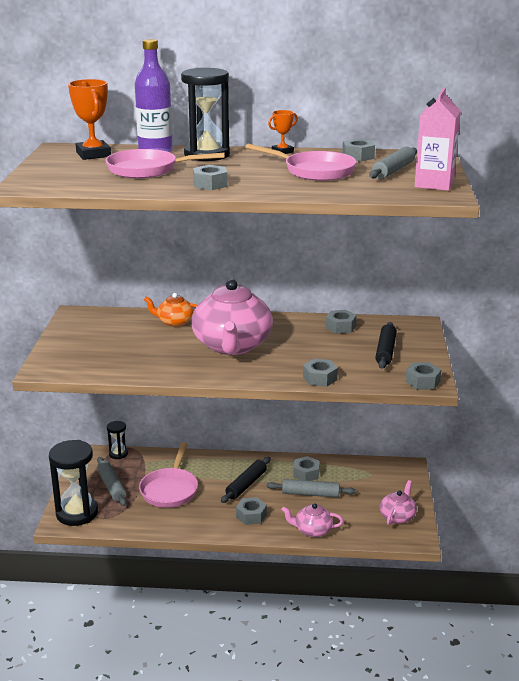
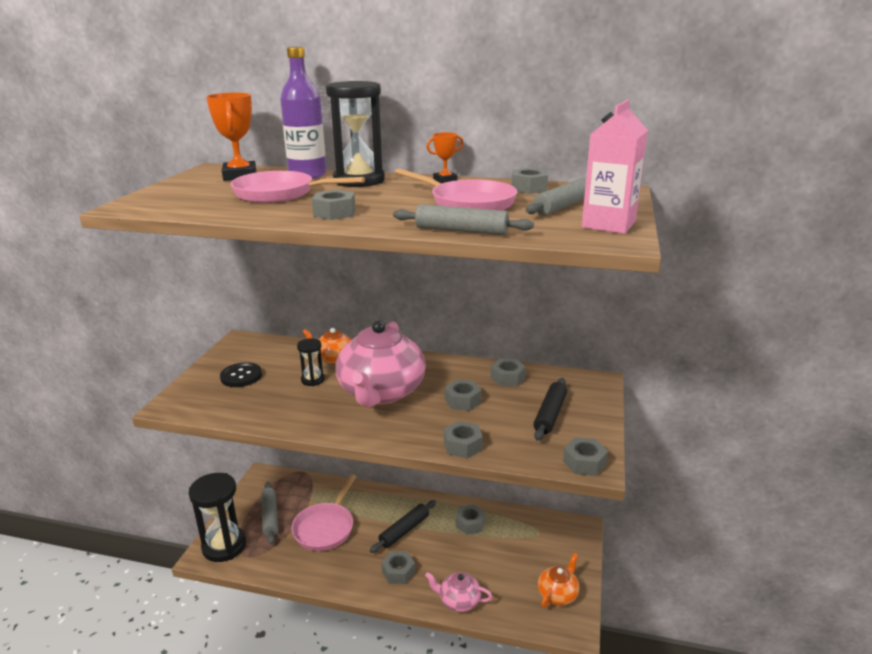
camera: 10 degrees right, 0 degrees up
black hourglass [107,421,128,459] -> black hourglass moved to [297,338,325,386]
grey rolling pin [267,479,356,498] -> grey rolling pin moved to [393,204,534,235]
pink teapot [380,480,417,525] -> orange teapot [538,553,580,608]
none -> black button [220,362,262,387]
none -> grey nut [445,380,482,411]

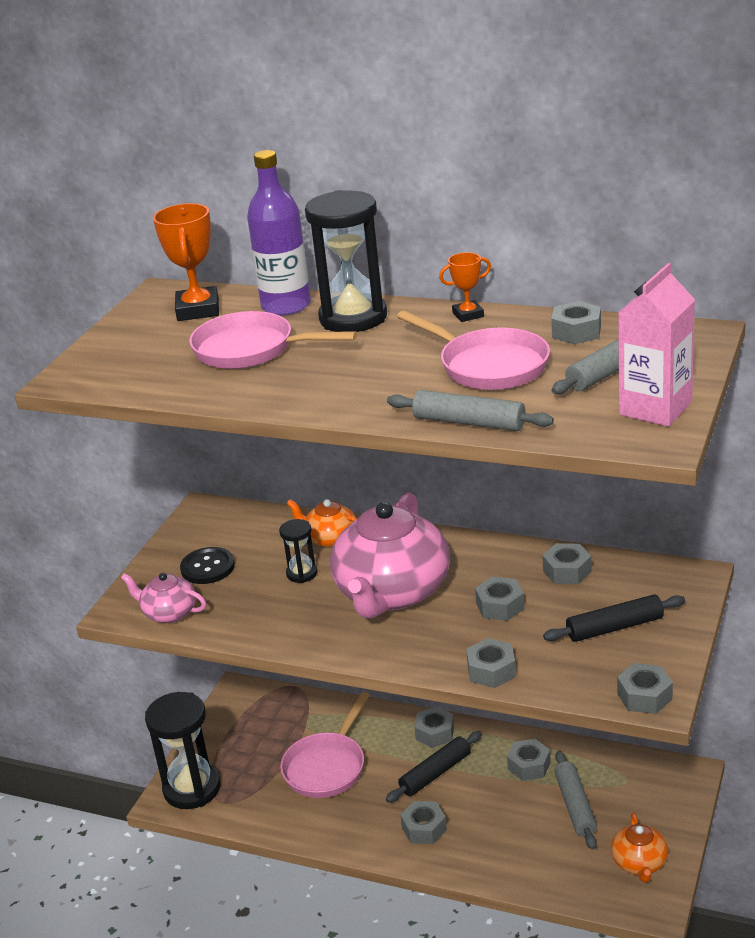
camera: 10 degrees right, 5 degrees up
grey rolling pin [261,482,278,545] -> grey rolling pin moved to [554,751,597,850]
grey nut [312,190,356,220] -> grey nut moved to [414,706,454,748]
pink teapot [425,572,493,612] -> pink teapot moved to [121,573,206,623]
black rolling pin [534,378,567,441] -> black rolling pin turned 45 degrees clockwise [543,594,685,642]
orange teapot [538,553,580,608] -> orange teapot turned 135 degrees clockwise [611,812,668,883]

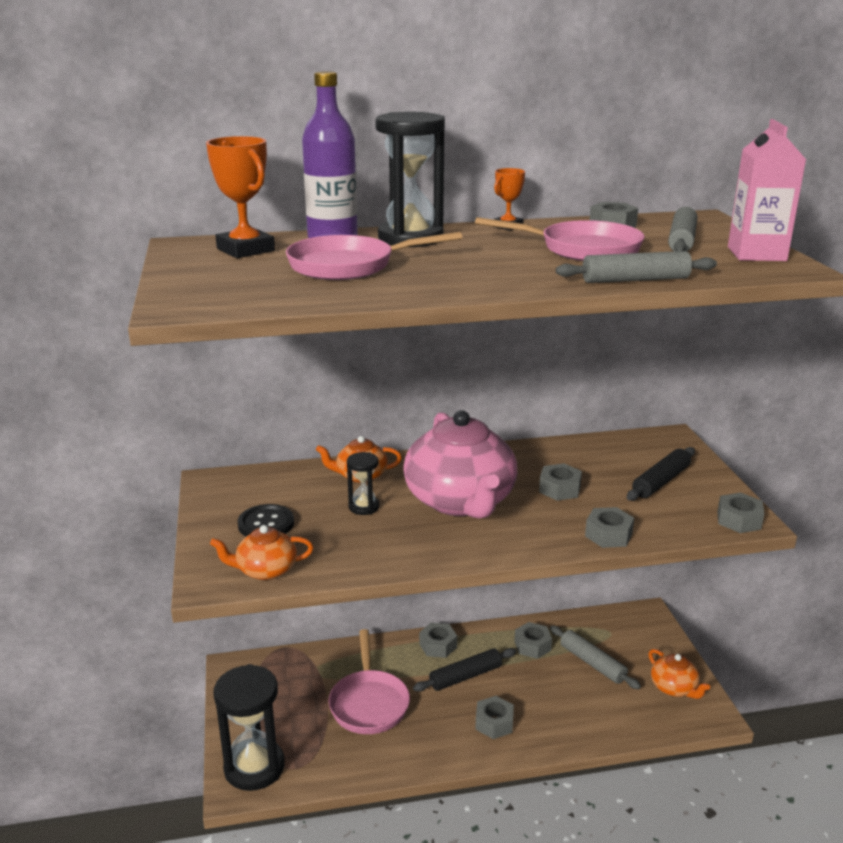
camera: 35 degrees left, 5 degrees down
pink teapot [121,573,206,623] -> orange teapot [210,525,313,580]
black rolling pin [386,731,482,803] -> black rolling pin turned 45 degrees clockwise [413,648,516,692]
grey nut [542,543,592,584] -> none

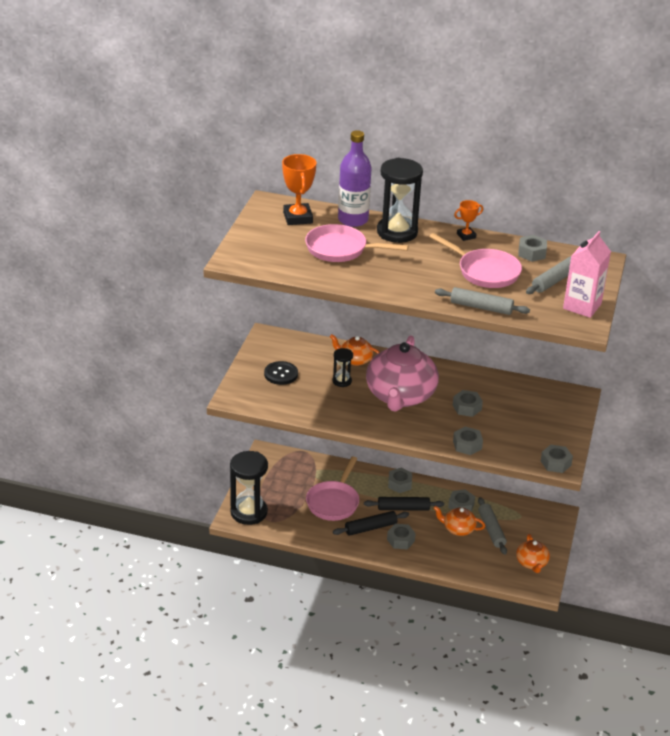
camera: 25 degrees right, 10 degrees up
orange teapot [210,525,313,580] -> orange teapot moved to [433,506,485,536]
black rolling pin [627,447,695,501] -> black rolling pin moved to [333,511,409,536]

